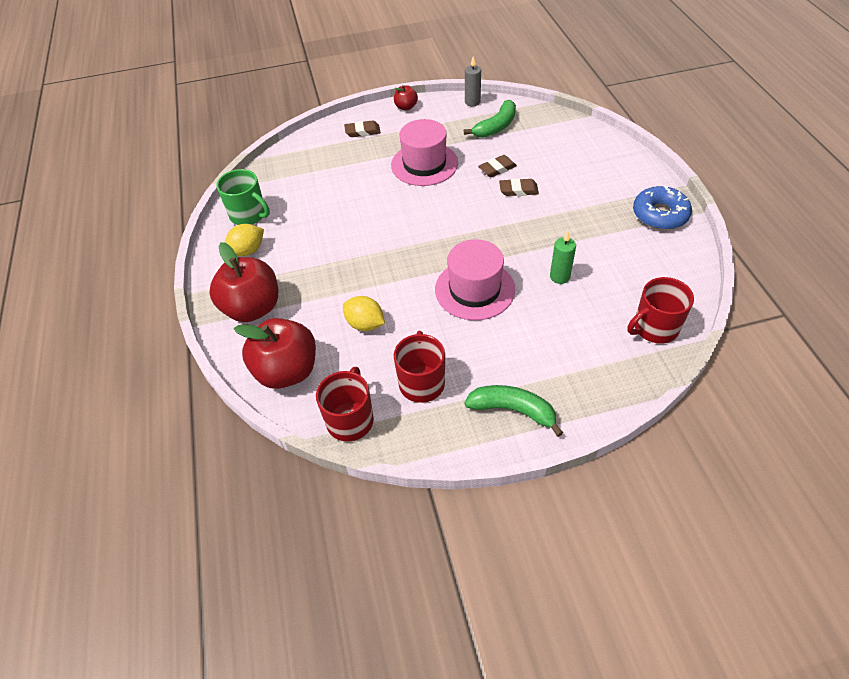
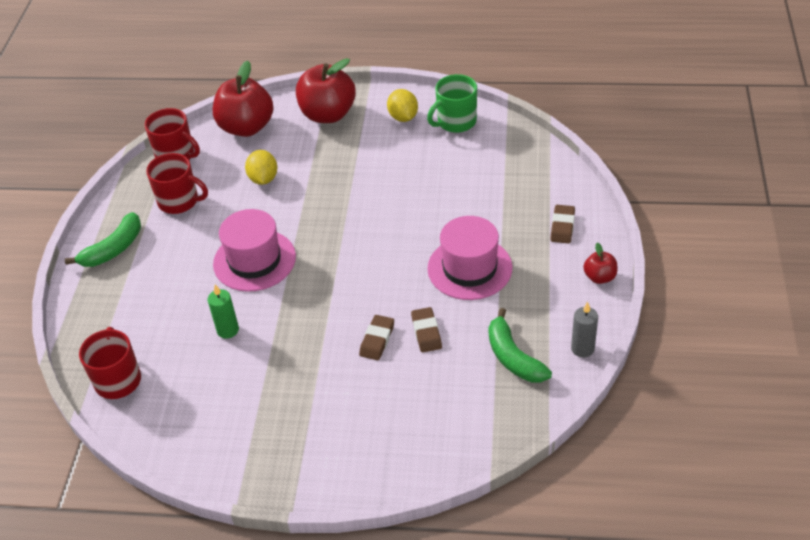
camera: 110 degrees right, 5 degrees down
yellow lemon [343,296,385,331] -> yellow lemon turned 60 degrees counterclockwise [245,150,277,185]
blue donut [633,185,692,230] -> none

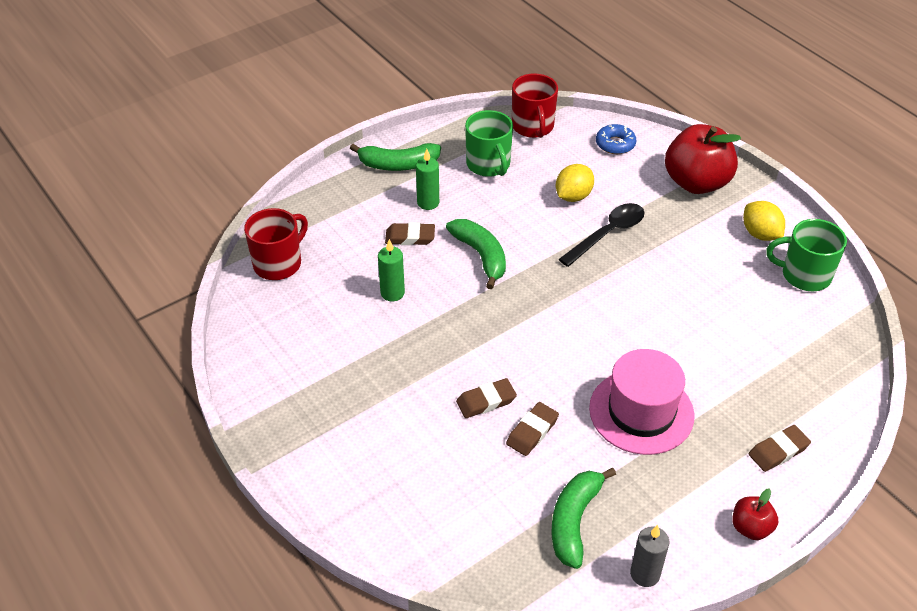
camera: 45 degrees right, 0 degrees up
red mug [146,153,208,214] -> green mug [465,110,513,177]
red apple [213,61,273,137] -> blue donut [596,124,636,154]
pink hat [213,209,296,292] -> green banana [446,219,506,289]
yellow lemon [387,89,418,122] -> yellow lemon turned 60 degrees counterclockwise [743,201,785,241]
none -> brown eraser [385,222,435,245]
none -> green candle [416,149,439,210]
none -> black spoon [559,203,645,267]

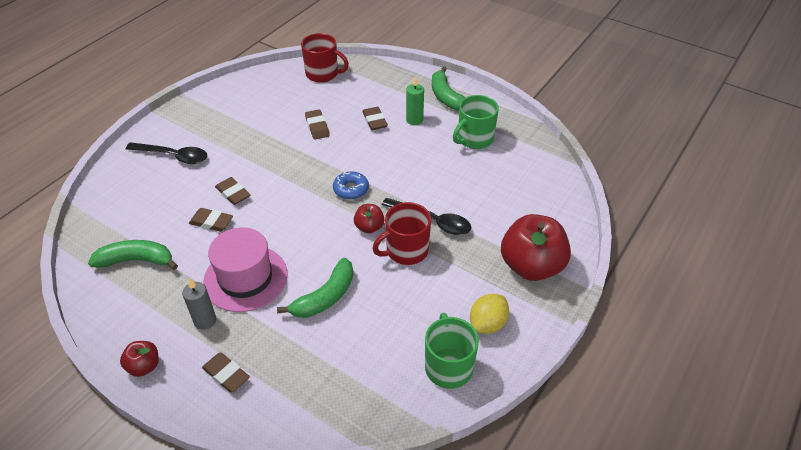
camera: 70 degrees right, 0 degrees up
green candle [378,239,405,301] -> brown eraser [305,109,329,140]
green banana [446,219,506,289] -> green banana moved to [277,258,353,318]
red mug [512,73,558,138] -> red mug moved to [372,202,431,265]
yellow lemon [556,164,594,202] -> none
blue donut [596,124,636,154] -> blue donut moved to [333,171,369,200]
grey candle [630,525,669,587] -> grey candle moved to [182,278,216,330]
none -> black spoon [126,142,207,164]
none -> red apple [354,204,384,233]

